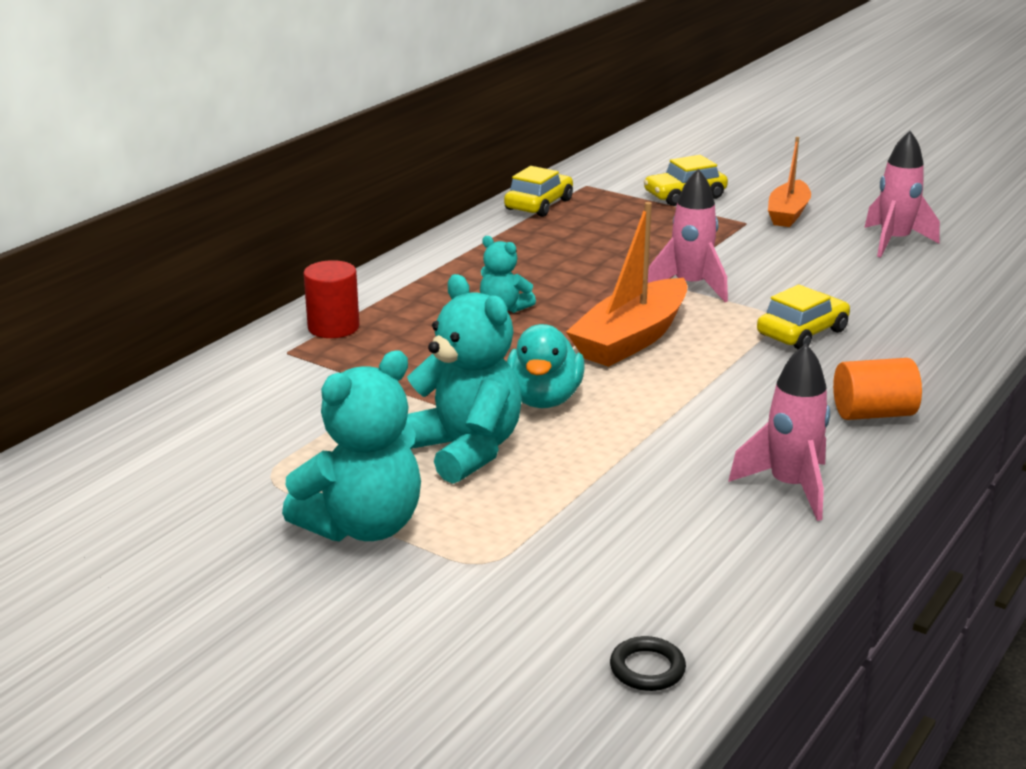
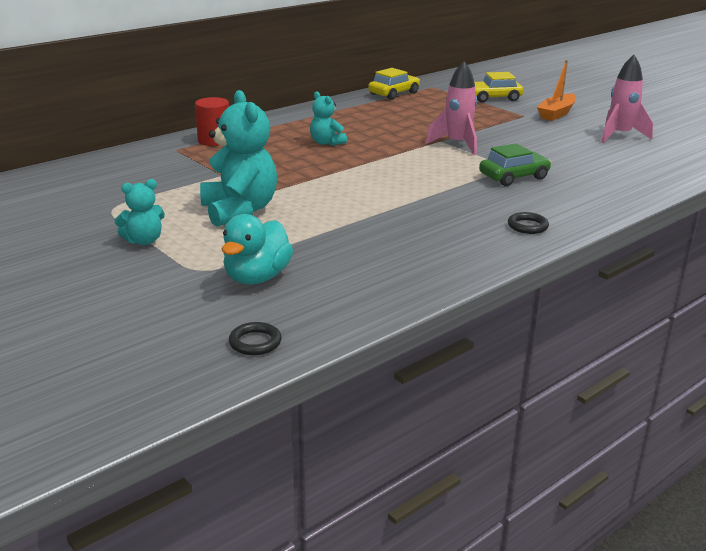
camera: 15 degrees right, 0 degrees up
turquoise teddy bear [282,350,421,542] -> turquoise teddy bear [115,179,165,245], size x0.53
turquoise duck [507,324,585,408] -> turquoise duck moved to [222,214,293,284]
orange boat [566,202,688,367] -> none
pink rocket [728,344,830,521] -> none
yellow car [757,285,850,349] -> green car [479,143,551,186]
orange cylinder [833,358,922,420] -> black ring [508,212,549,234]

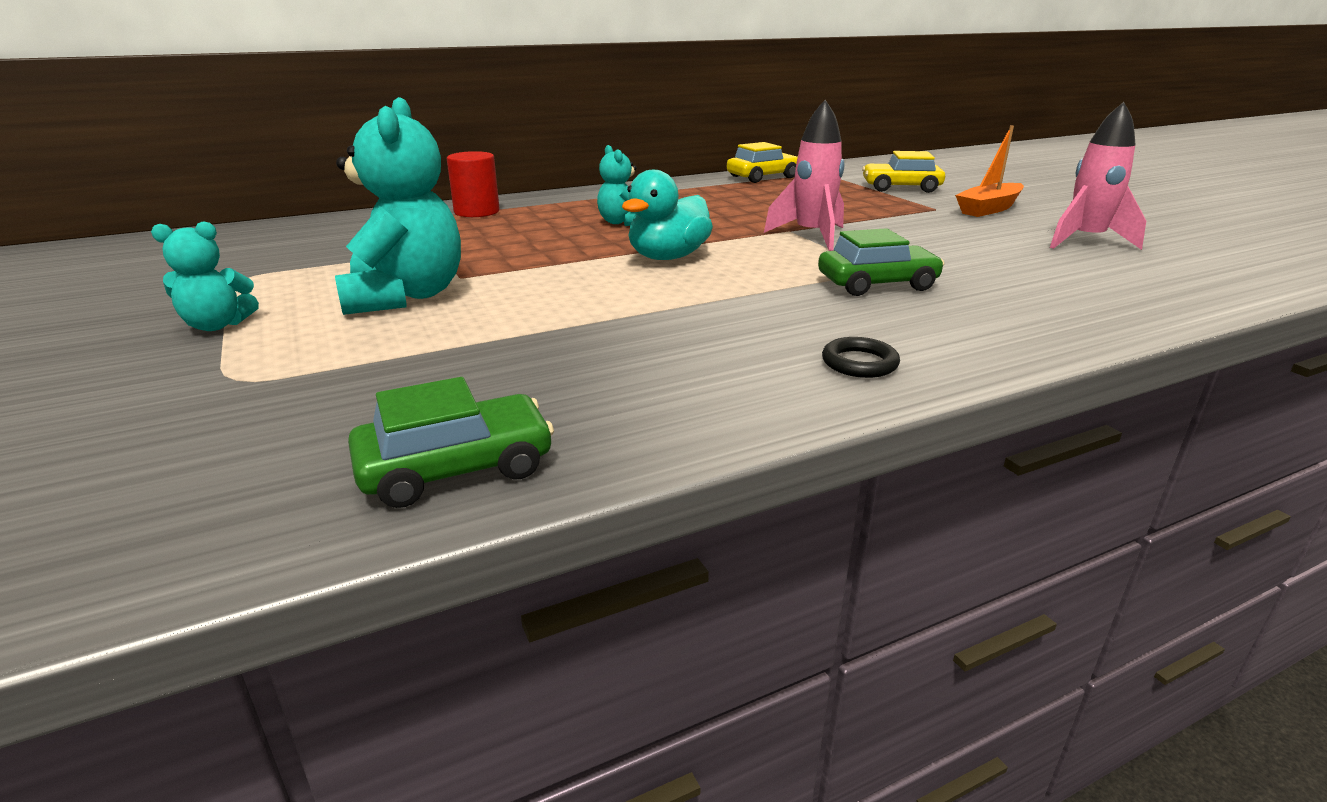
camera: 15 degrees right, 0 degrees up
turquoise duck [222,214,293,284] -> turquoise duck moved to [622,170,713,260]
black ring [229,322,282,355] -> none
none -> green car [348,377,554,508]

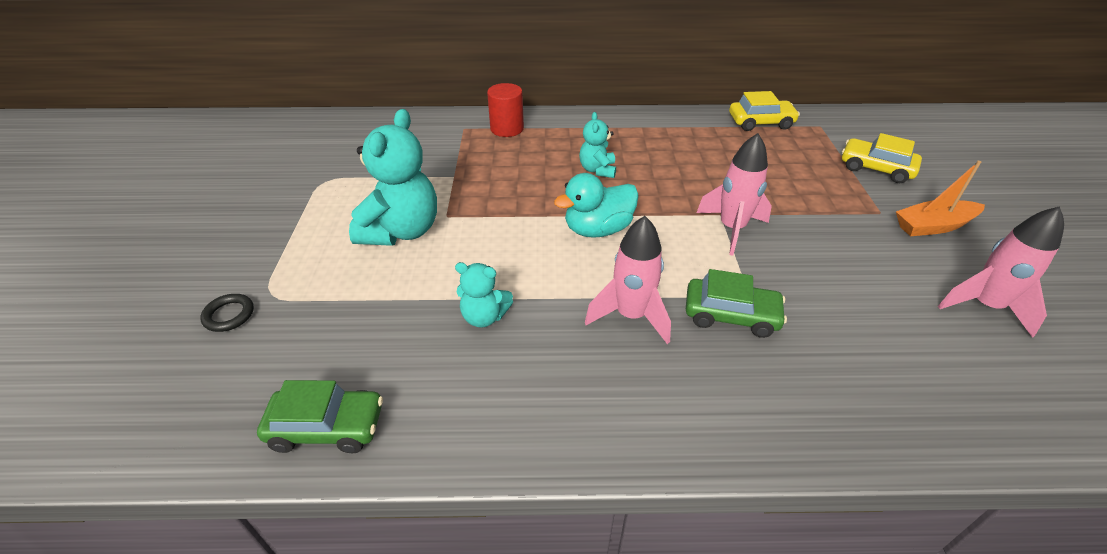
camera: 25 degrees right, 15 degrees up
turquoise teddy bear [151,221,259,331] -> turquoise teddy bear moved to [455,262,513,327]
black ring [822,337,900,378] -> black ring moved to [200,294,254,332]
none -> pink rocket [585,216,671,344]

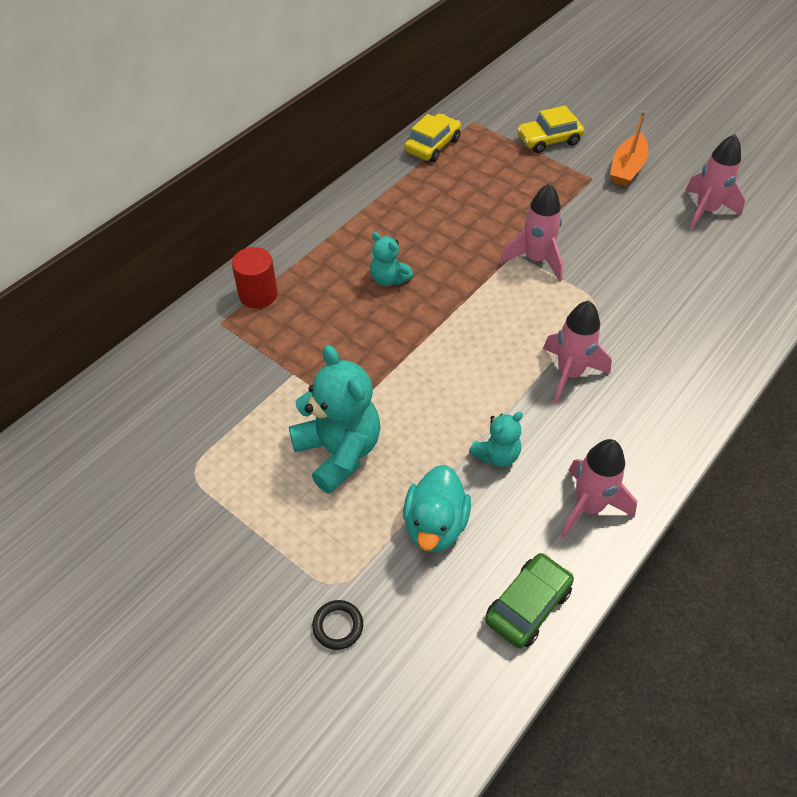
camera: 50 degrees left, 10 degrees up
turquoise duck [554,173,639,238] -> turquoise duck moved to [403,465,471,552]
green car [686,269,787,338] -> none
none -> pink rocket [560,439,637,538]

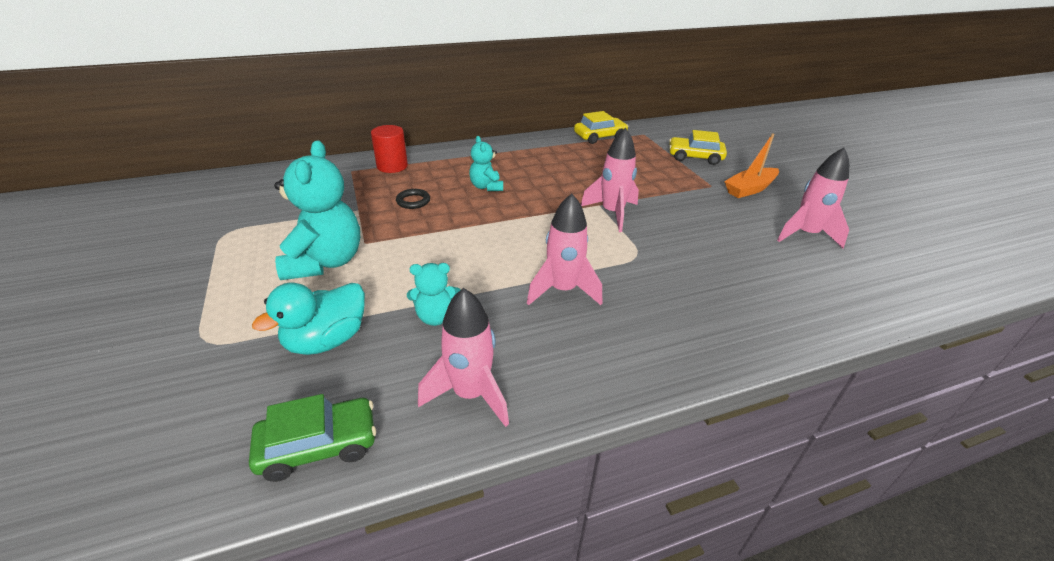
camera: 30 degrees right, 15 degrees down
black ring [312,600,363,650] -> black ring moved to [396,189,430,209]

